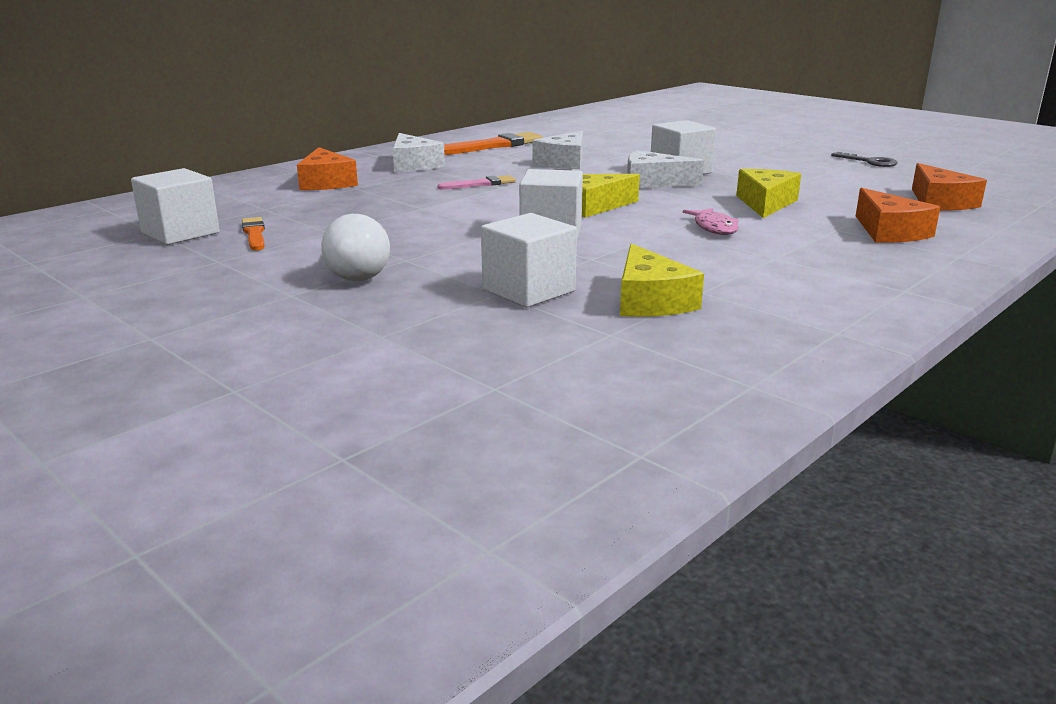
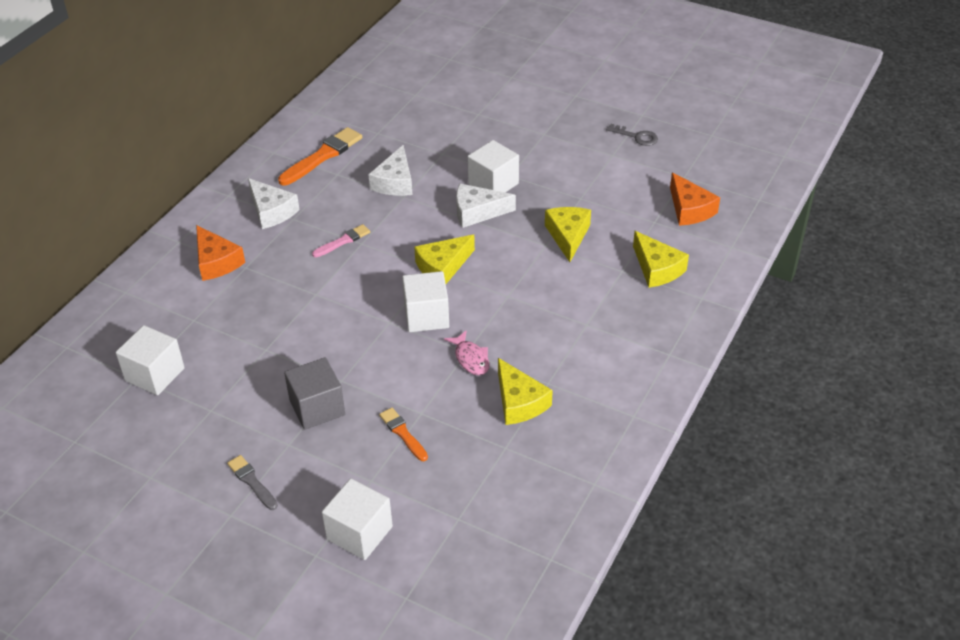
camera: 15 degrees left, 20 degrees up
orange brush [242,217,265,250] -> orange brush moved to [379,408,428,461]
white light bulb [321,214,390,281] -> grey cube [284,357,345,430]
white cube [481,213,577,307] -> white cube moved to [322,478,393,560]
pink fish [683,208,739,235] -> pink fish moved to [444,330,490,375]
orange cheese [856,188,940,243] -> yellow cheese [633,231,689,288]
none -> grey brush [227,455,278,510]

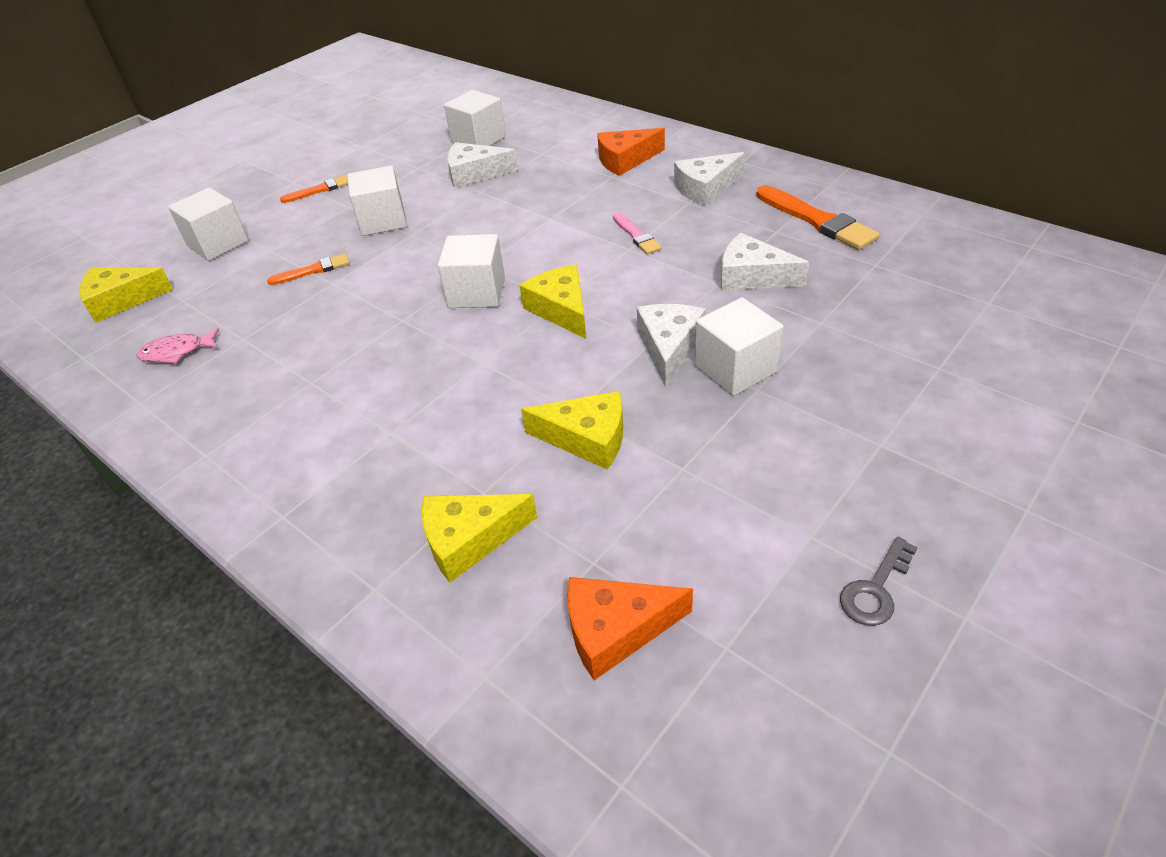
camera: 105 degrees right, 0 degrees up
grey brush [227,455,278,510] -> orange brush [280,175,348,203]
grey cube [284,357,345,430] -> white cube [347,166,407,236]
pink fish [444,330,490,375] -> pink fish moved to [137,328,219,364]
yellow cheese [498,358,553,425] -> yellow cheese moved to [79,267,173,323]
none -> white cheese [447,142,518,188]

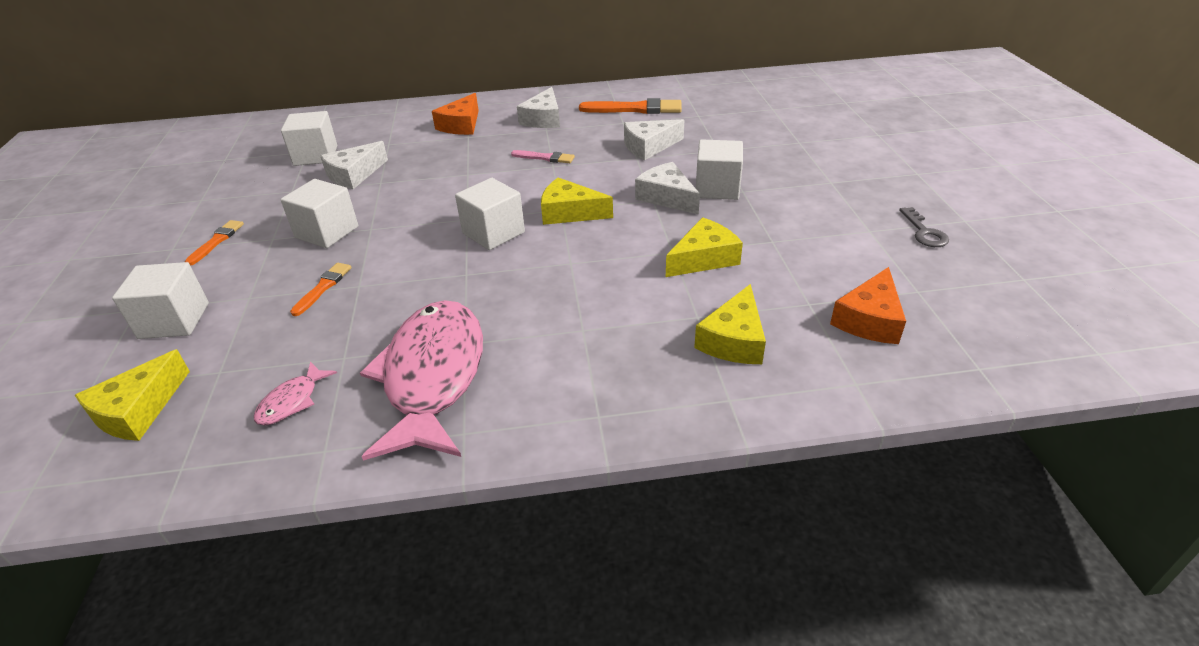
camera: 50 degrees left, 5 degrees down
none -> pink fish [360,300,483,461]

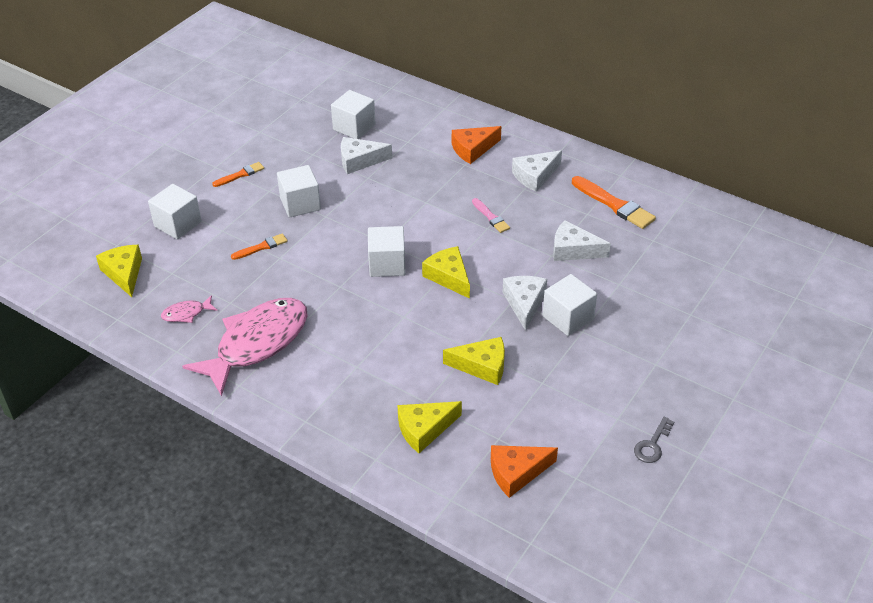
camera: 40 degrees right, 5 degrees up
yellow cheese [75,349,190,441] -> yellow cheese turned 90 degrees clockwise [96,245,142,297]

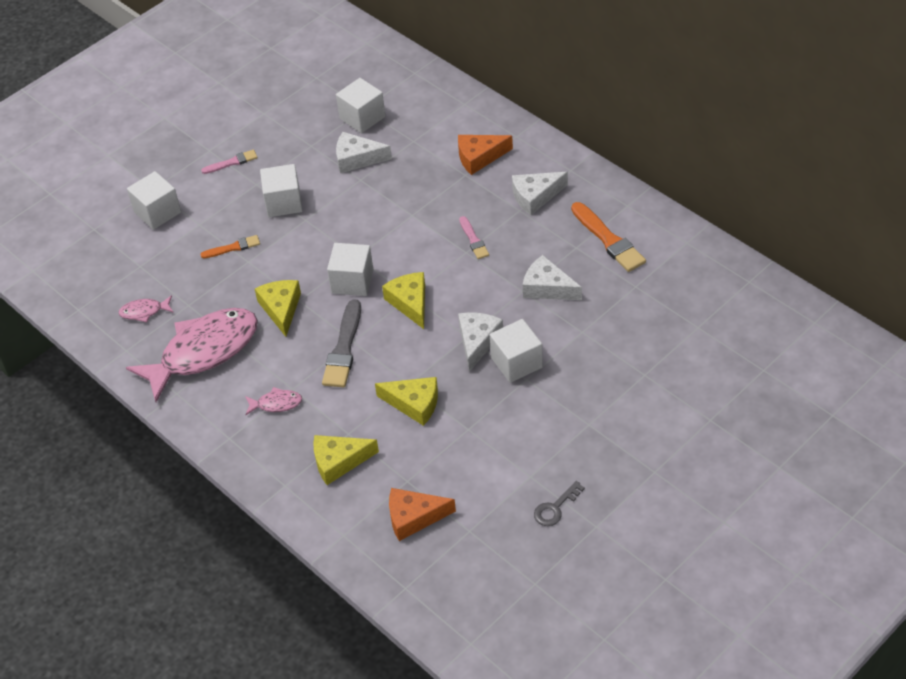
camera: 15 degrees right, 5 degrees up
yellow cheese [96,245,142,297] -> yellow cheese moved to [255,280,301,337]
orange brush [212,162,264,187] -> pink brush [201,150,258,174]
none -> pink fish [245,387,302,415]
none -> grey brush [322,299,361,387]

